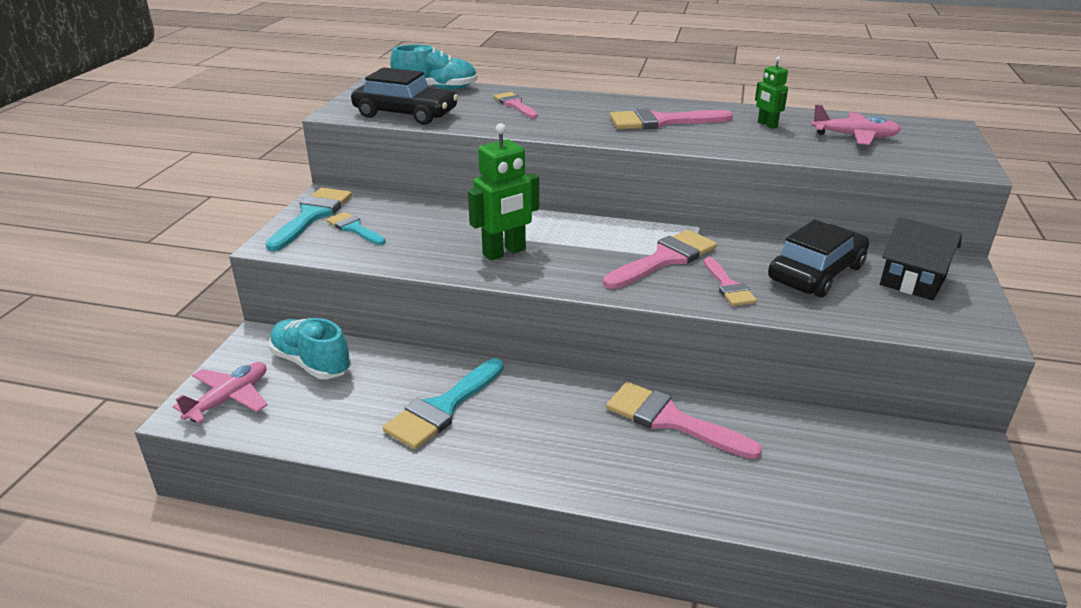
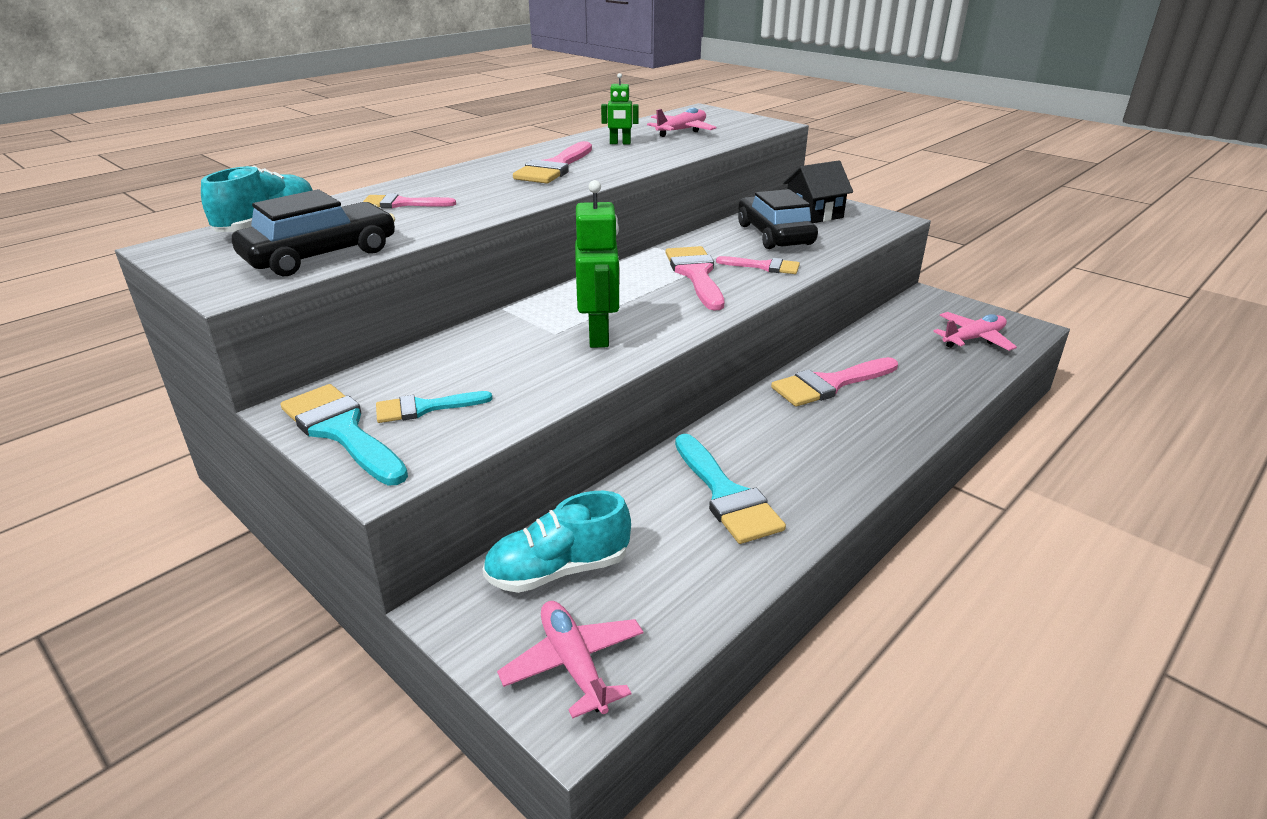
camera: 60 degrees left, 0 degrees up
none -> pink plane [933,312,1017,351]

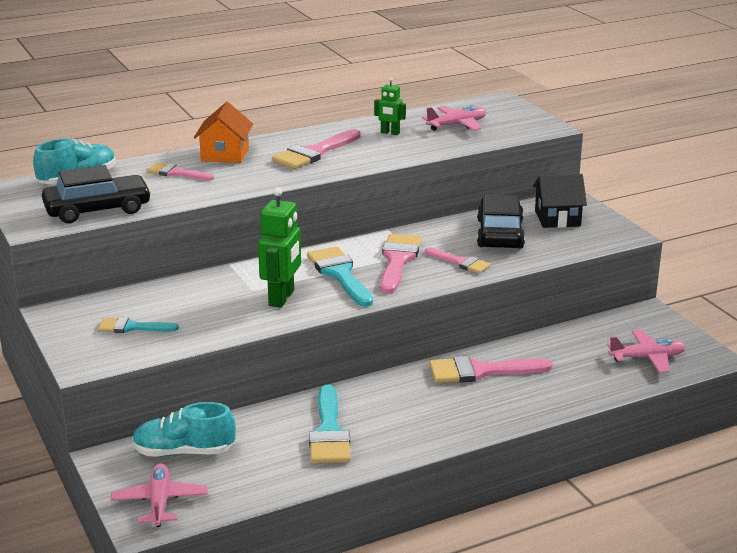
camera: 20 degrees right, 5 degrees down
turquoise brush [281,384,408,486] -> turquoise brush moved to [307,246,373,307]
none -> orange house [194,102,253,163]

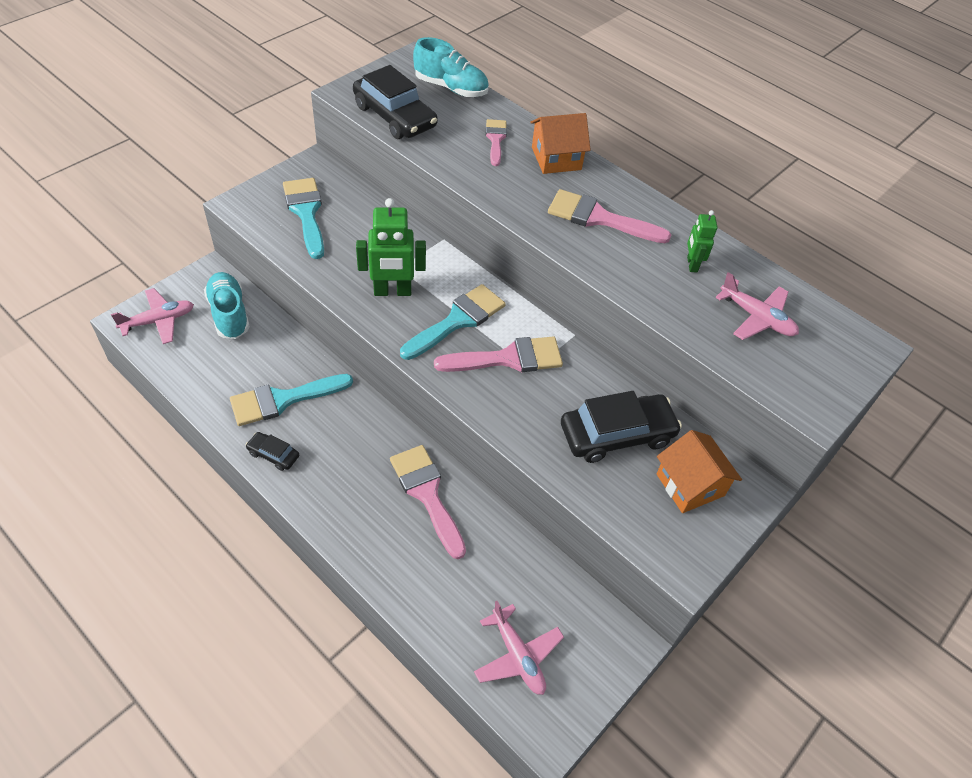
camera: 65 degrees right, 25 degrees up
turquoise brush [98,317,179,333] -> turquoise brush [283,178,324,259], size x1.64
pink brush [425,247,491,274] -> none
black house [533,174,587,228] -> orange house [657,430,742,513]
none -> black car [246,432,299,471]

